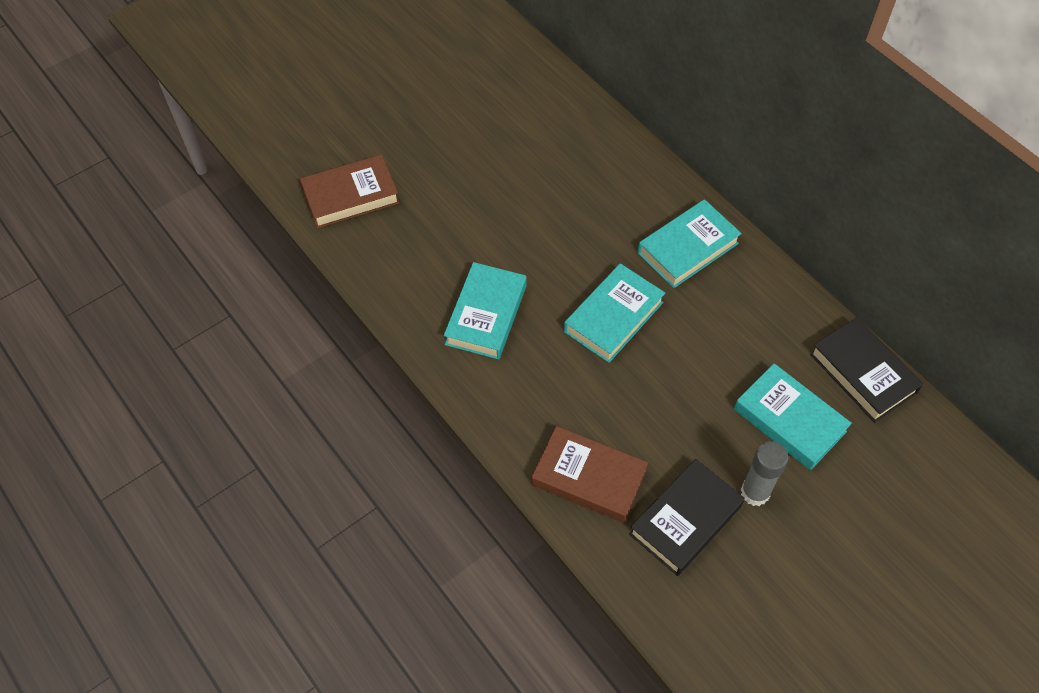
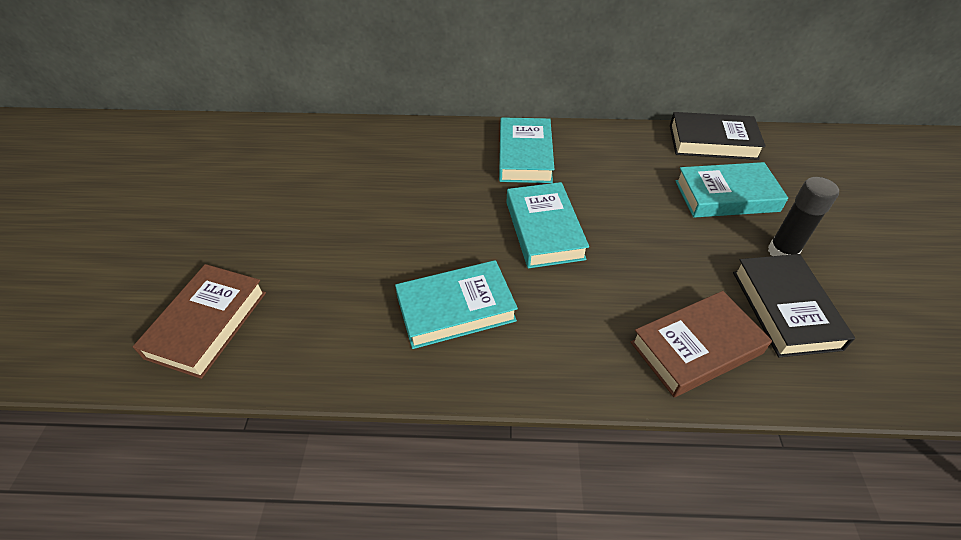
camera: 50 degrees left, 10 degrees down
turquoise book [444,262,527,359] -> turquoise book turned 75 degrees counterclockwise [395,260,518,349]
grey glue stick [741,441,789,506] -> black glue stick [768,177,839,256]

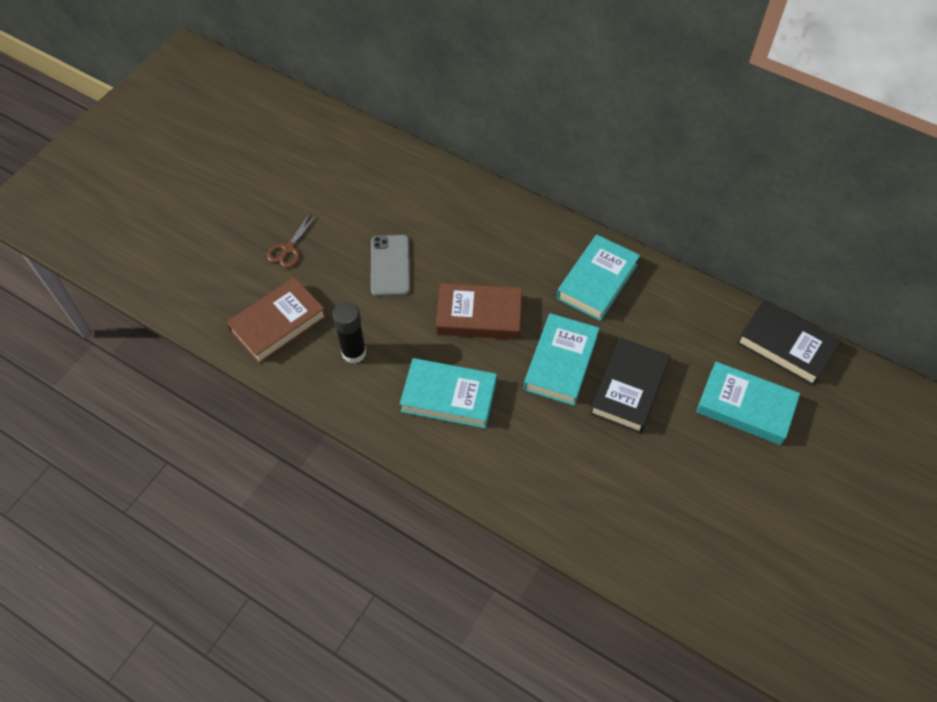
camera: 30 degrees right, 10 degrees up
brown book [631,291,772,397] -> brown book moved to [436,283,522,340]
black book [733,254,855,357] -> black book moved to [590,338,670,434]
black glue stick [768,177,839,256] -> black glue stick moved to [332,302,366,364]
none -> brown scissors [267,212,317,268]
none -> grey phone [371,235,410,297]

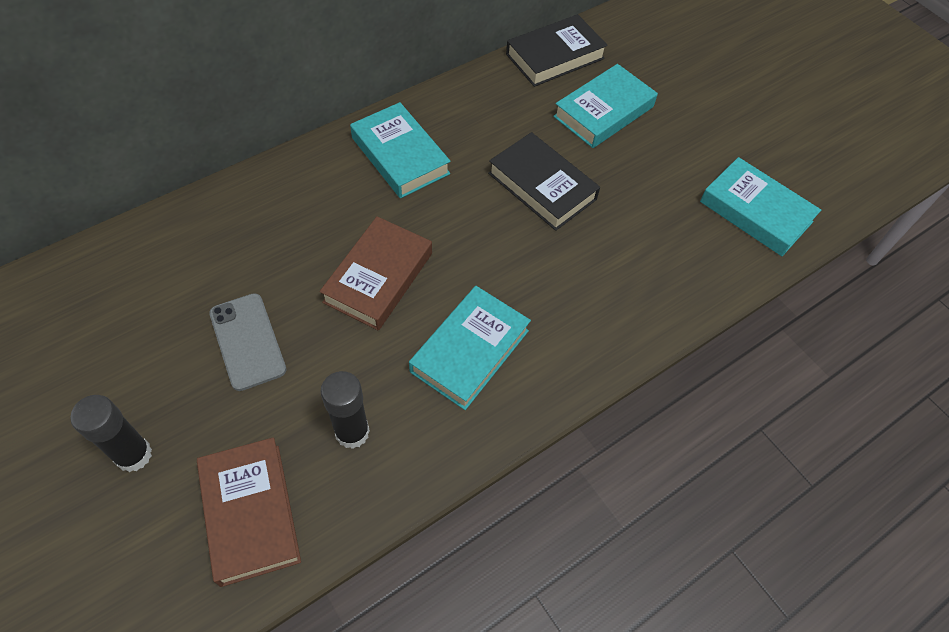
camera: 70 degrees left, 0 degrees up
brown scissors [267,212,317,268] -> black glue stick [71,395,152,472]
grey phone [371,235,410,297] -> grey phone turned 45 degrees clockwise [209,293,286,391]
turquoise book [524,313,600,406] -> turquoise book moved to [700,157,821,256]

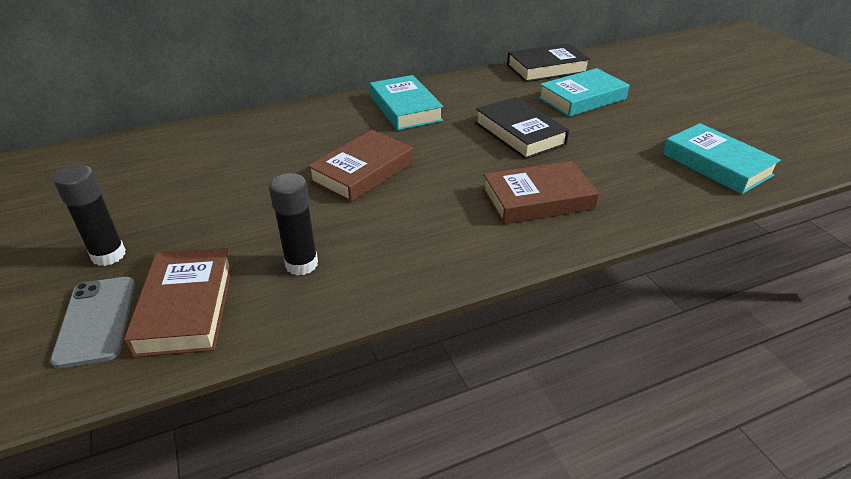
camera: 15 degrees right, 20 degrees down
grey phone [209,293,286,391] -> grey phone moved to [50,277,135,369]
turquoise book [409,286,531,410] -> none
none -> brown book [482,161,599,224]

